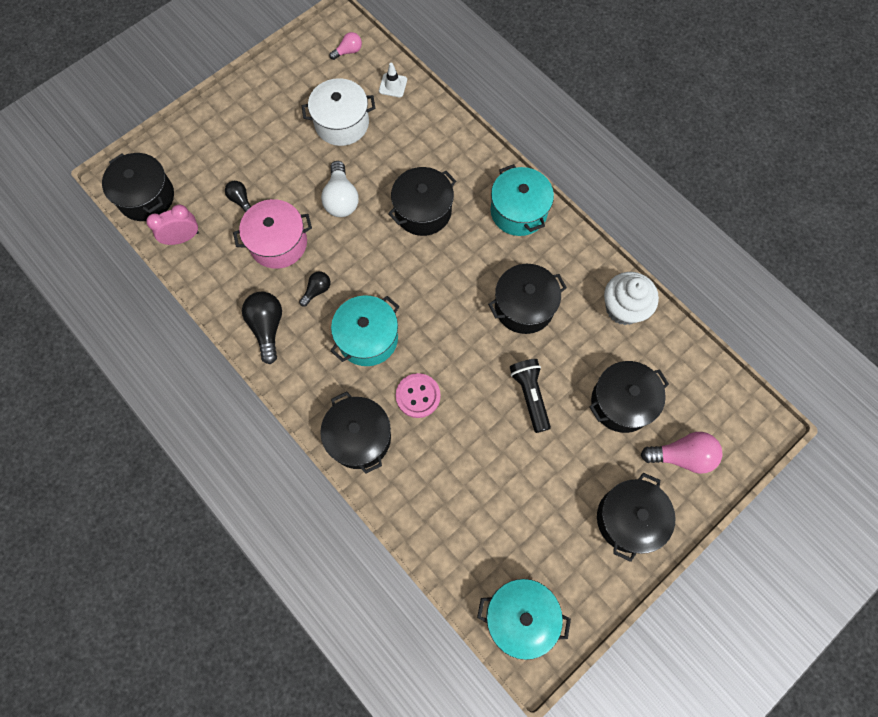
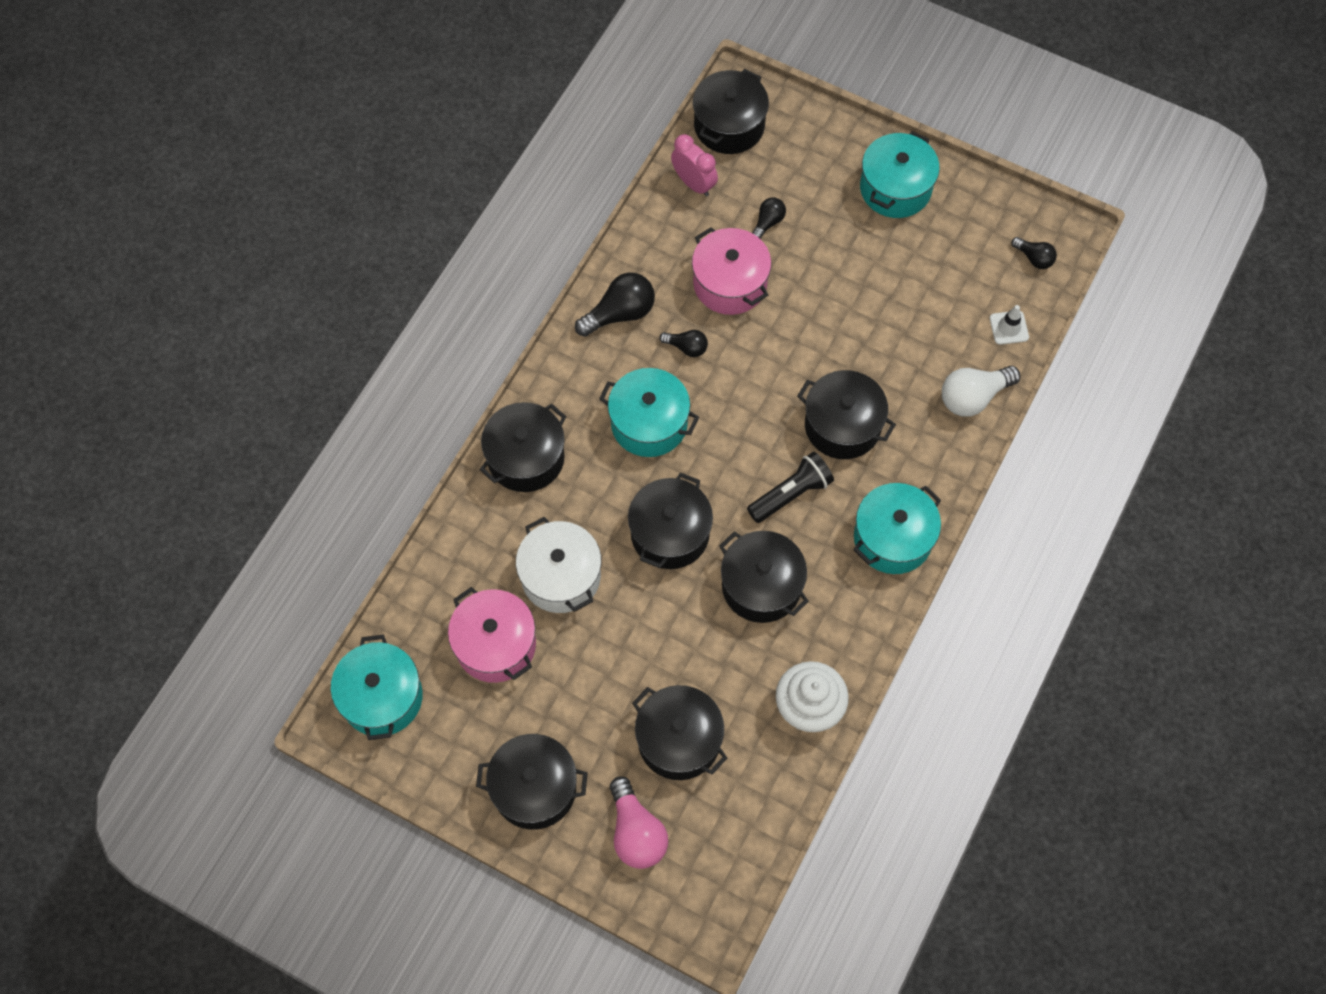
camera: 70 degrees right, 5 degrees down
white pot [302,78,375,146] -> white pot moved to [516,517,601,613]
white light bulb [321,161,359,217] -> white light bulb moved to [942,366,1020,417]
pink light bulb [330,32,362,60] -> black light bulb [1011,237,1057,269]
pink button [396,373,441,418] -> none
black flashlight [510,359,551,433] -> black flashlight moved to [747,451,834,523]
none -> pink pot [448,587,536,683]
none -> black pot [628,472,713,569]
none -> turquoise pot [860,131,940,218]

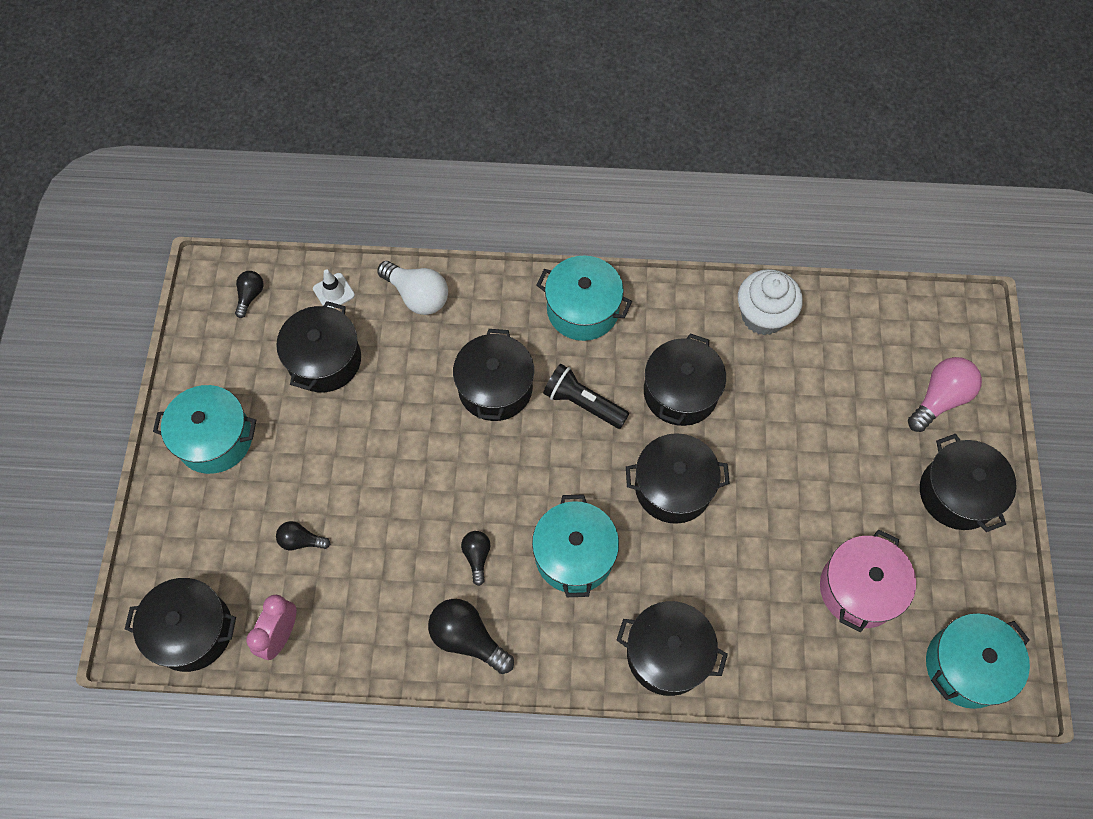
camera: 115 degrees left, 0 degrees up
white pot [516,517,601,613] -> none
black pot [632,685,727,780] -> black pot moved to [276,301,361,392]
pink pot [692,227,771,315] -> none

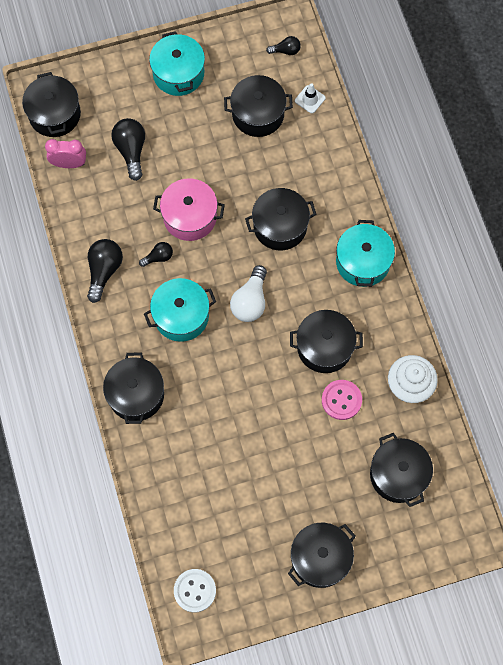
camera: 70 degrees right, 5 degrees up
black light bulb [276,521,330,550] -> black light bulb [111,118,145,181], size x1.75
white light bulb [377,261,448,315] -> white light bulb moved to [230,265,267,322]
black flashlight [543,364,629,429] -> none
black pot [626,433,730,524] -> black pot moved to [370,433,433,507]
pink pot [820,529,916,632] -> pink pot moved to [153,178,225,241]
pink light bulb [908,357,982,432] -> none
turquoise pot [926,613,1030,709] -> white button [174,569,216,612]
none -> pink button [322,380,362,420]

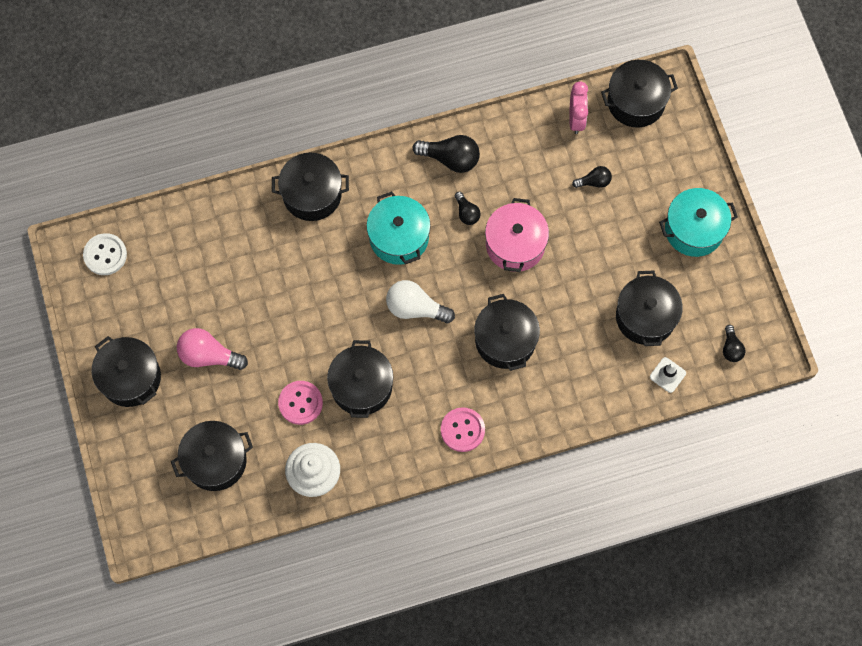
camera: 90 degrees right, 0 degrees up
black light bulb [111,118,145,181] -> black light bulb [572,166,612,188], size x0.57
turquoise pot [336,220,395,287] -> pink button [441,407,485,452]
none -> pink light bulb [177,328,248,370]

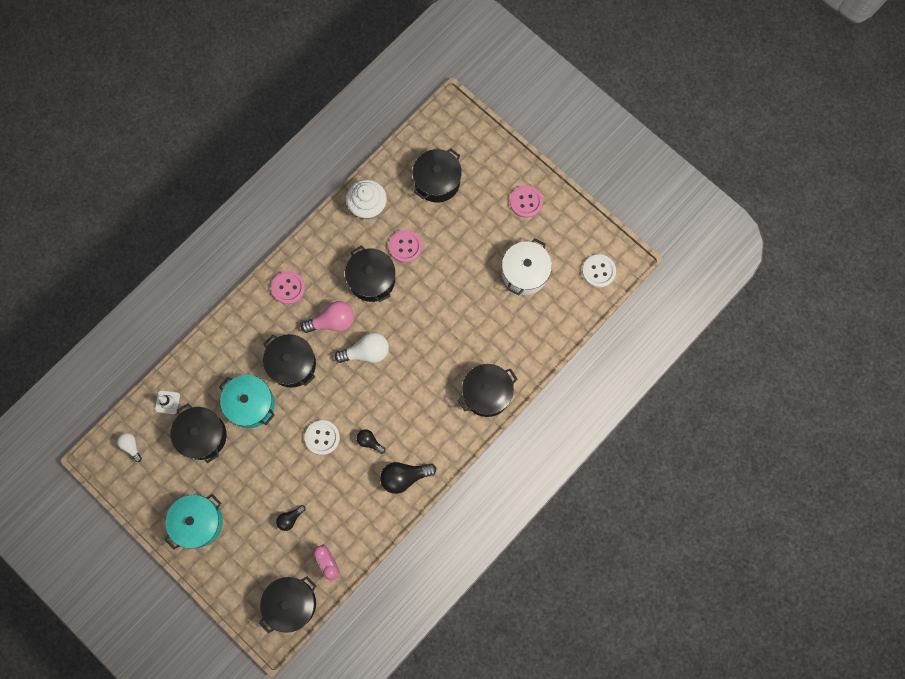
camera: 150 degrees right, 5 degrees up
black pot [92,336,161,407] -> pink button [510,185,543,218]
pink light bulb [177,328,248,370] -> pink light bulb moved to [301,301,354,333]
turquoise pot [366,191,431,265] -> turquoise pot moved to [219,375,275,428]
pink pot [485,198,549,272] -> white button [305,420,340,455]
black light bulb [723,325,745,362] -> white light bulb [117,433,142,462]
none -> white pot [502,238,552,296]

